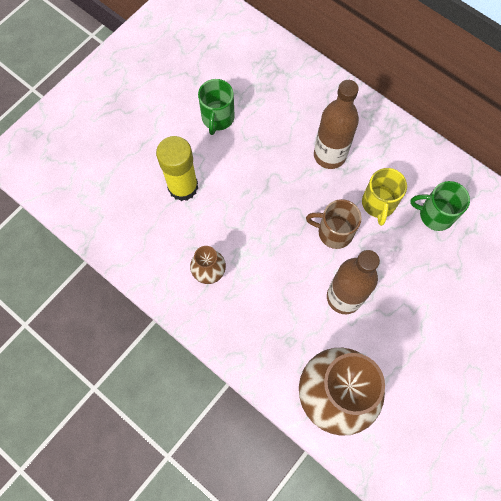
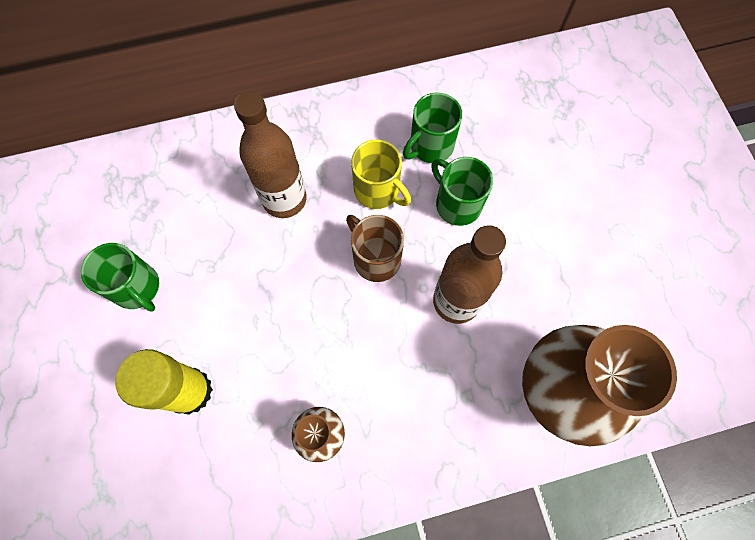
camera: 55 degrees left, 0 degrees up
brown mug [306,199,362,249] -> brown mug turned 90 degrees clockwise [346,215,404,282]
none -> green mug [431,157,493,226]

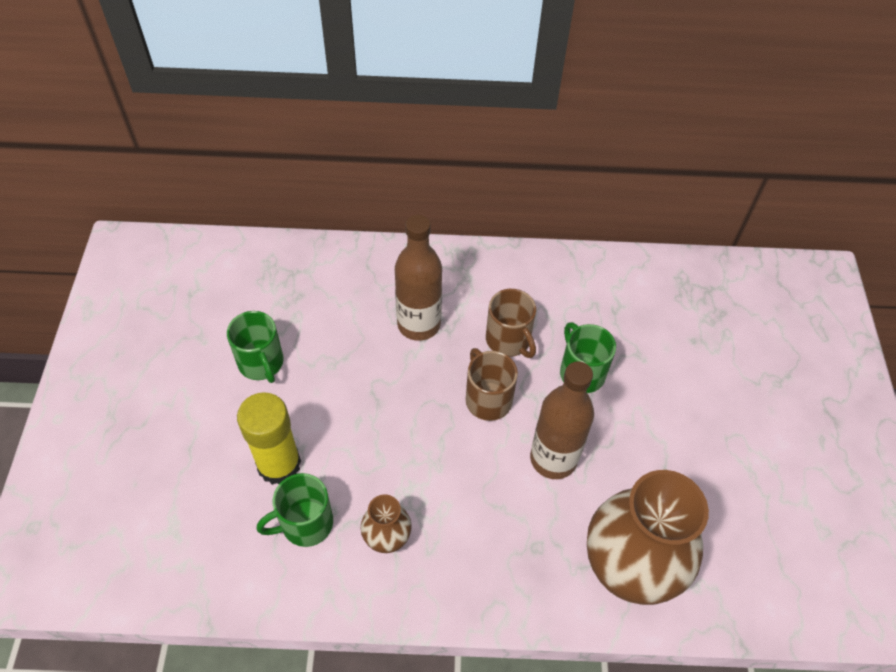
camera: 15 degrees right, 15 degrees down
yellow mug [351,140,411,209] -> brown mug [486,289,536,358]
green mug [403,93,462,163] -> green mug moved to [257,473,333,547]

